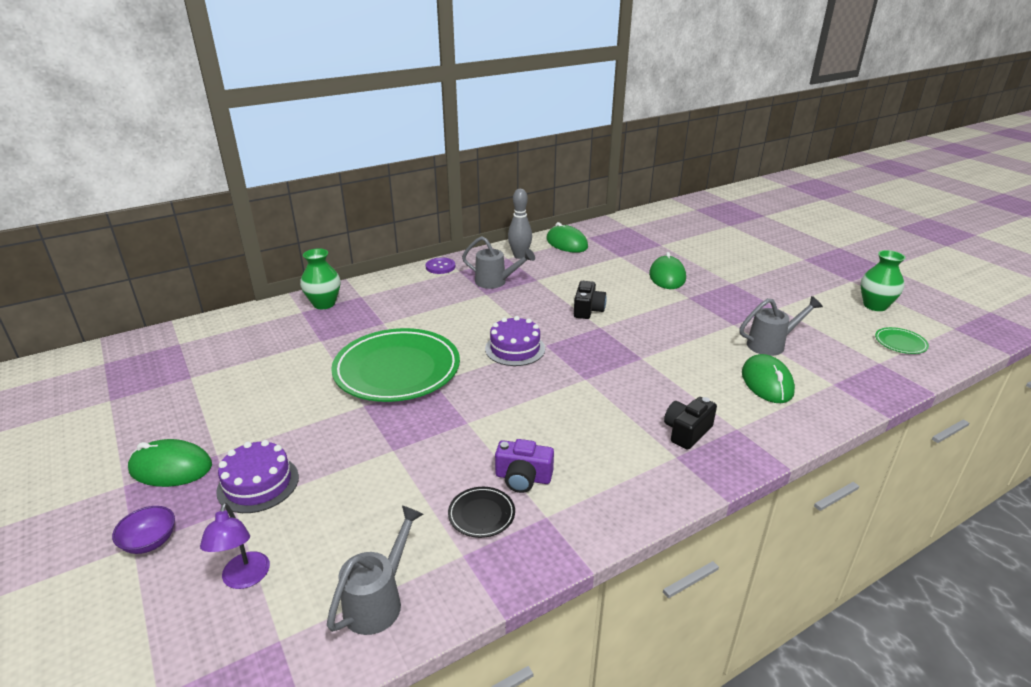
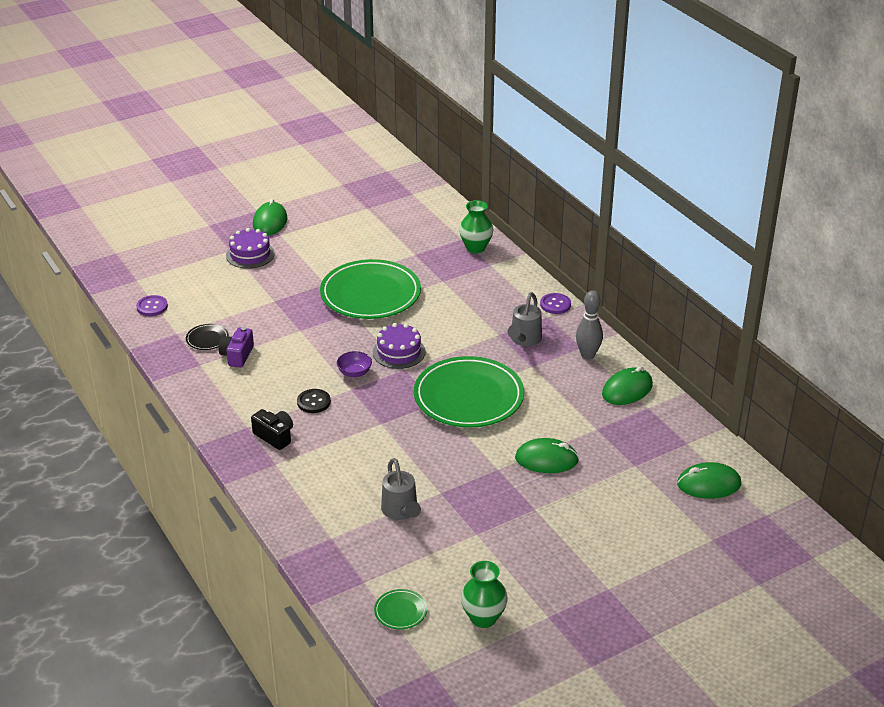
camera: 90 degrees right, 5 degrees up
purple bowl [112,506,175,554] -> purple bowl moved to [337,351,372,377]
purple lamp [200,503,270,589] -> none
grey watering can [327,506,423,635] -> purple button [136,295,168,316]
black camera [574,281,607,319] -> green plate [414,356,524,428]
green mouse [742,354,795,403] -> green mouse moved to [677,462,741,499]
none -> black button [297,389,331,413]

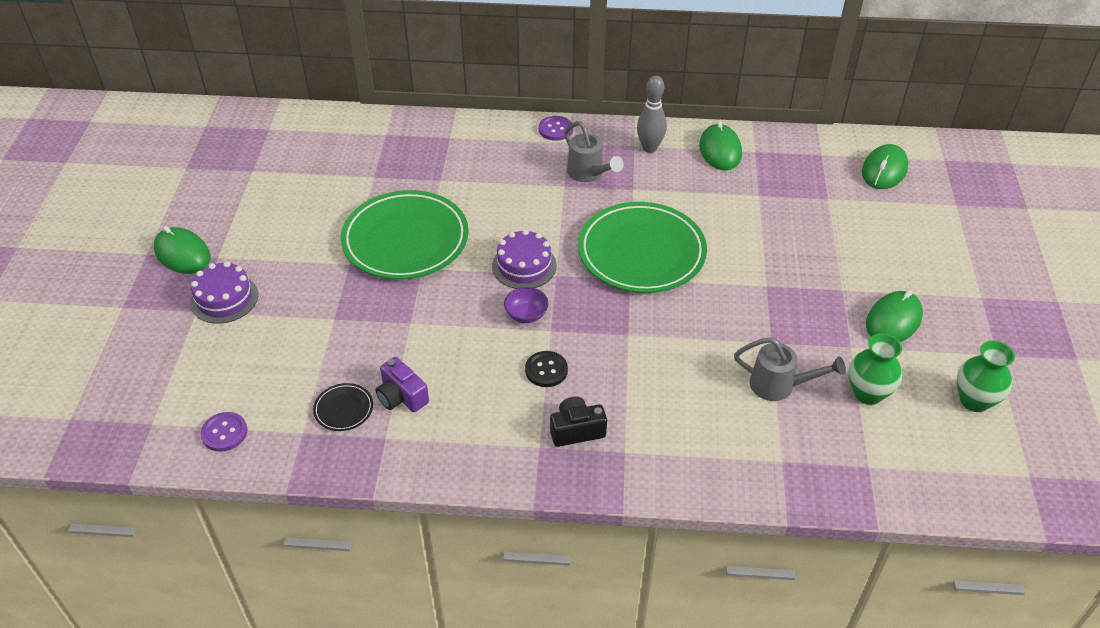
camera: 55 degrees left, 10 degrees up
green plate [374,589,427,629] -> none
green vase [459,200,494,253] -> green vase moved to [849,333,902,405]
green mouse [515,438,579,473] -> green mouse moved to [866,290,923,342]

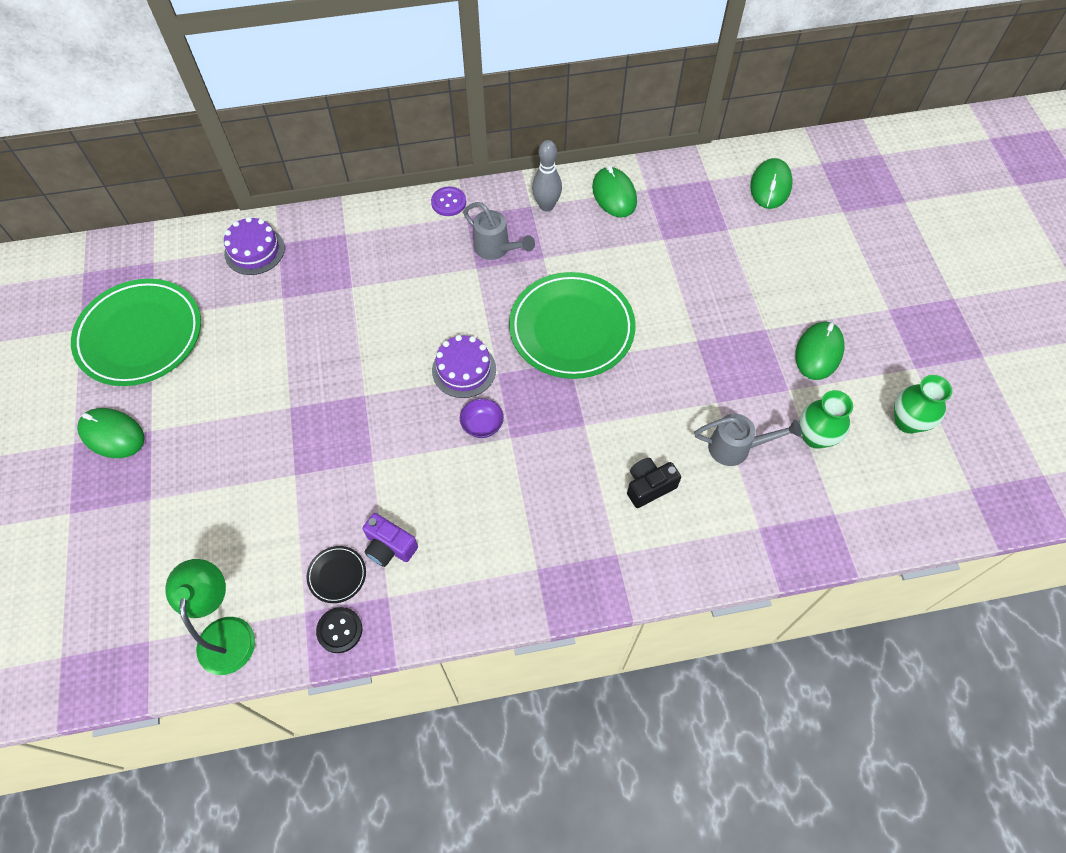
camera: 15 degrees left, 15 degrees up
purple cake [190,261,258,324] -> purple cake moved to [224,217,285,275]
purple button [201,412,248,452] -> green lamp [165,559,255,675]
green plate [341,190,469,279] -> green plate moved to [71,279,201,386]
black button [525,351,568,387] -> black button moved to [316,607,362,653]
black camera [550,396,607,447] -> black camera moved to [627,458,681,508]

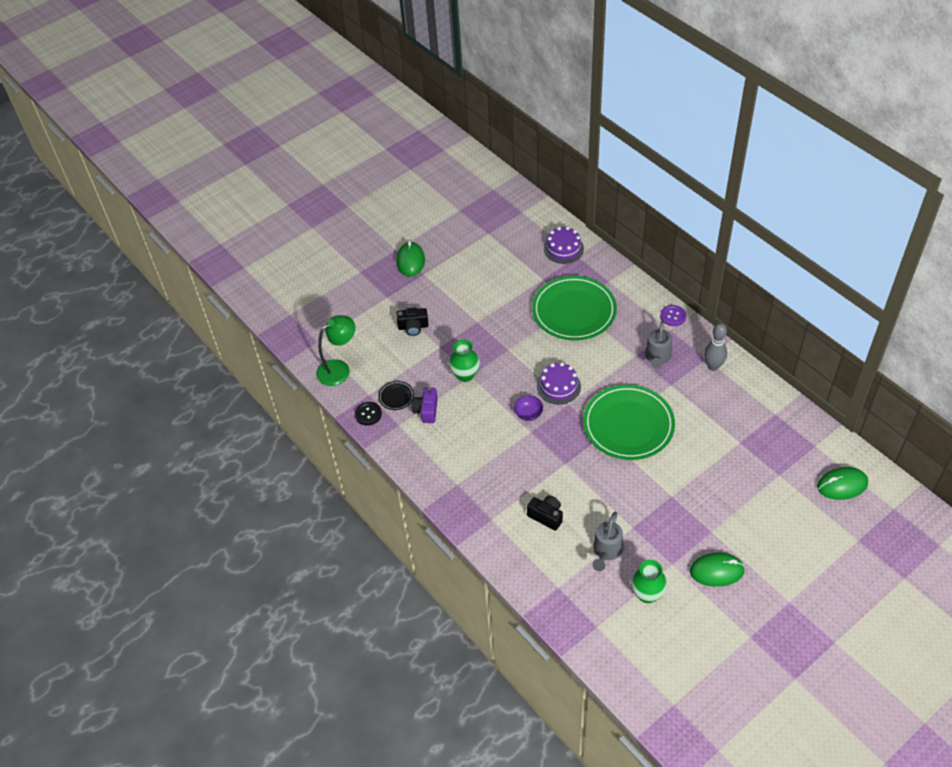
camera: 65 degrees right, 10 degrees down
green plate [71,279,201,386] -> green plate moved to [532,276,617,340]
green mouse [592,166,637,218] -> none
grey watering can [694,414,802,466] -> grey watering can turned 45 degrees clockwise [592,512,623,571]
green vase [894,375,952,434] -> green vase moved to [449,339,480,382]
none -> black camera [396,308,429,336]

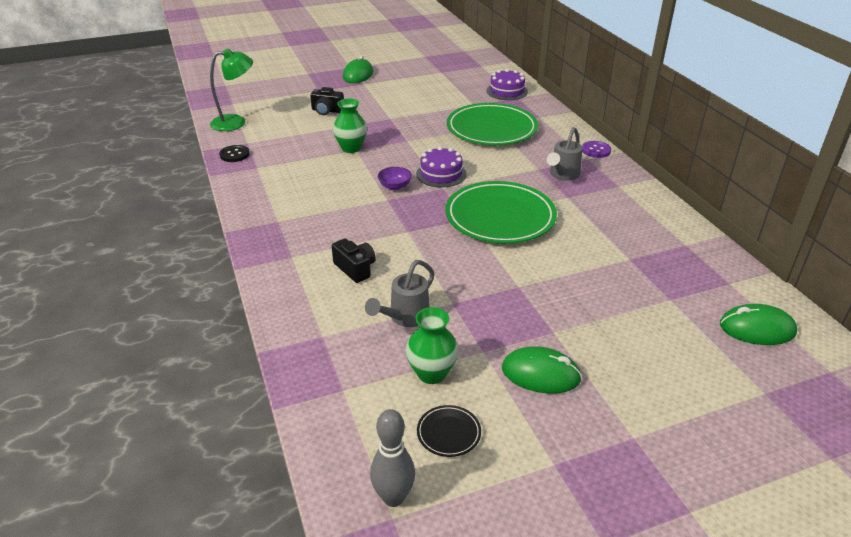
camera: 15 degrees right, 15 degrees down
black plate [378,381,414,410] -> black plate moved to [417,405,481,457]
purple camera [412,387,438,423] -> none
grey bowling pin [704,323,727,371] -> grey bowling pin moved to [370,409,415,507]

